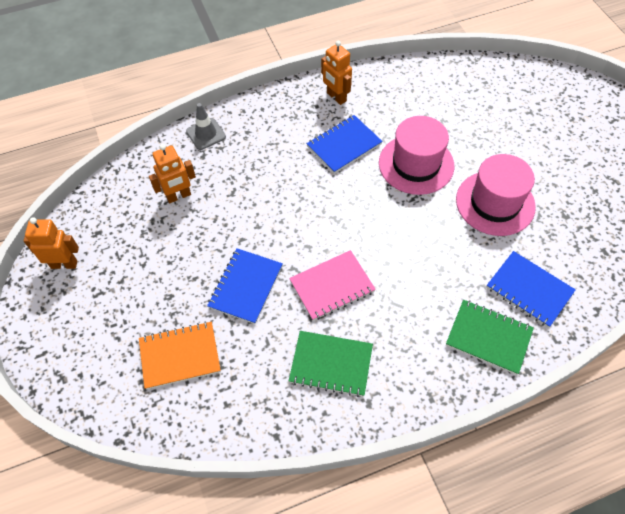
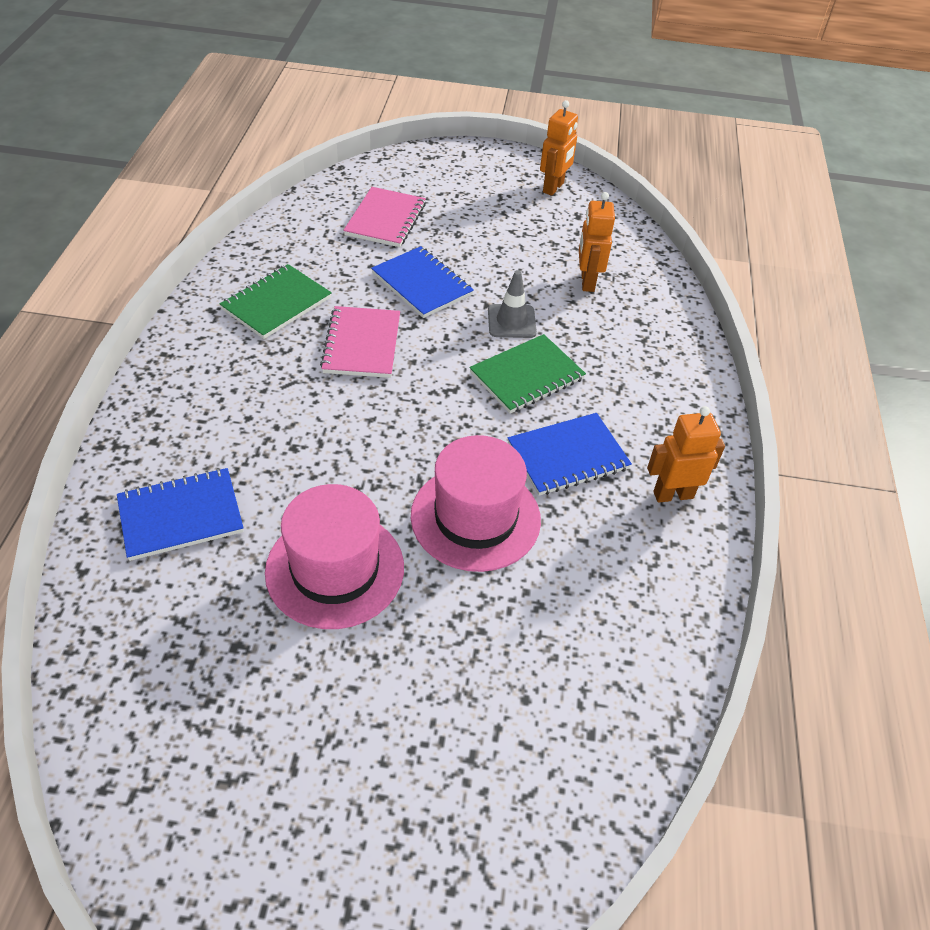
camera: 115 degrees right, 10 degrees down
orange notebook [139,321,221,390] -> pink notebook [343,187,426,247]
grey traffic cone [186,103,226,150] -> grey traffic cone moved to [488,270,537,338]
blue notebook [306,115,383,174] -> blue notebook turned 75 degrees clockwise [508,413,632,496]
green notebook [446,300,534,375] -> green notebook moved to [469,334,586,414]

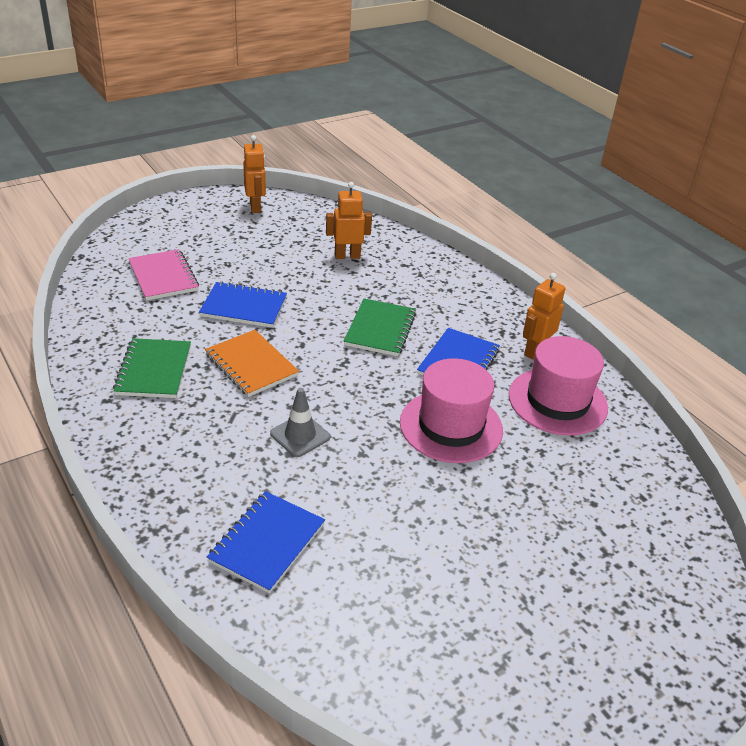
camera: 40 degrees left, 10 degrees down
pink hat [265,484,404,629] -> pink hat moved to [509,336,608,436]
pink notebook [320,306,400,378] -> orange notebook [205,330,299,397]
grey traffic cone [488,270,537,338] -> grey traffic cone moved to [270,388,330,457]
orange robot [579,192,615,292] -> orange robot turned 120 degrees clockwise [326,182,372,259]

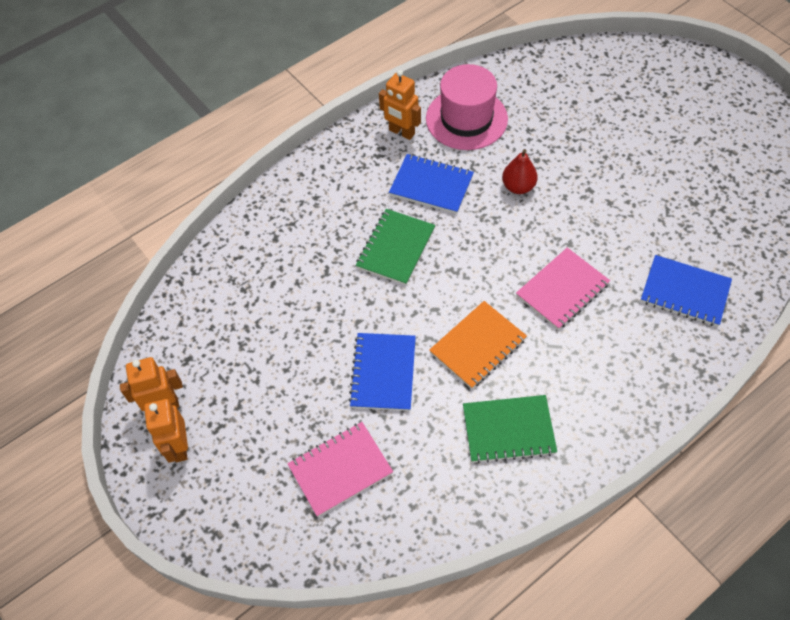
camera: 90 degrees left, 20 degrees up
grey traffic cone [270,388,330,457] -> pink notebook [516,248,610,330]
orange robot [326,182,372,259] -> orange robot moved to [144,399,188,463]
green notebook [344,298,416,356] -> green notebook turned 75 degrees counterclockwise [356,209,435,285]
pink hat [400,358,503,463] -> red pear [502,149,538,194]

